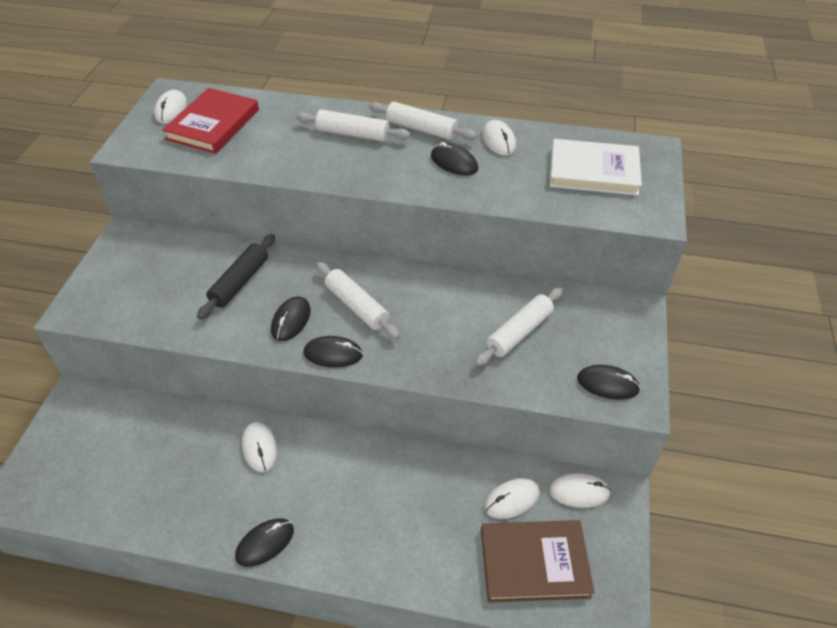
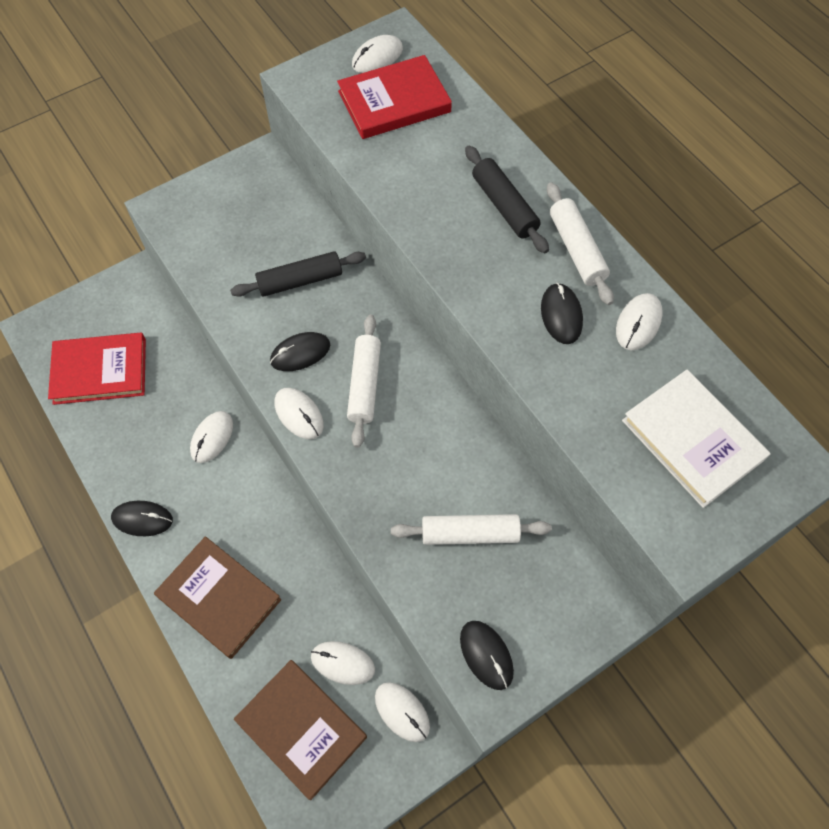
camera: 45 degrees right, 15 degrees up
white rolling pin [296,109,411,142] -> black rolling pin [465,146,549,253]
black mouse [304,336,363,368] -> white mouse [274,388,324,439]
none -> red book [48,333,146,405]
none -> brown book [154,536,281,659]

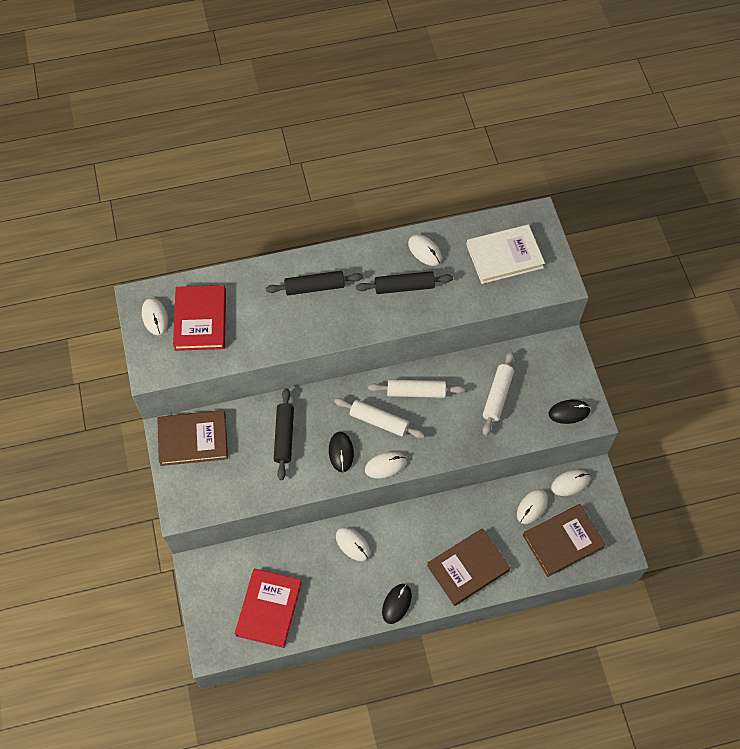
camera: 70 degrees left, 0 degrees up
black mouse [541,283,583,344] -> black rolling pin [356,271,453,294]
white rolling pin [547,182,614,305] -> white rolling pin moved to [368,379,465,398]
none -> brown book [157,410,228,466]

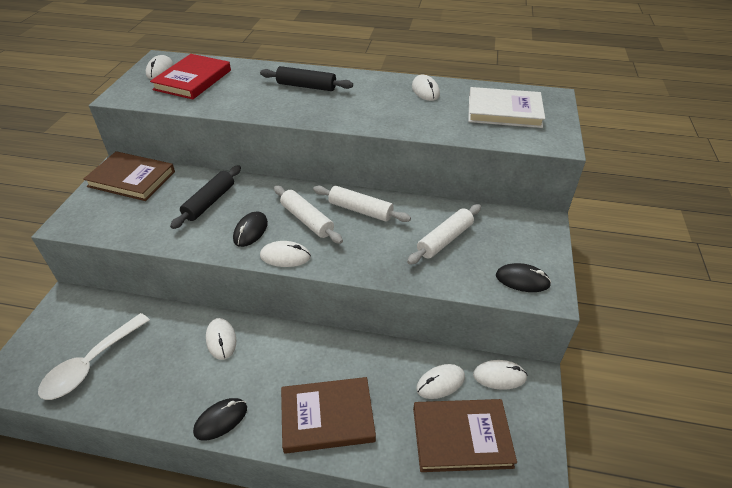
camera: 25 degrees right, 20 degrees down
red book [235,569,302,648] -> white spoon [38,313,150,400]
black rolling pin [356,271,453,294] -> none

